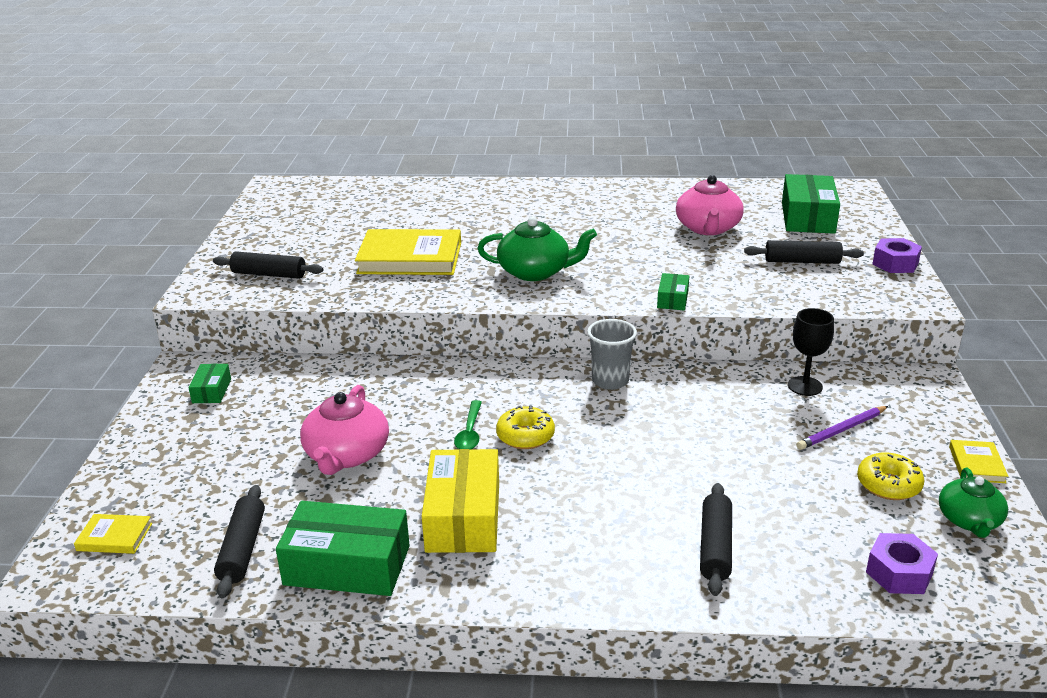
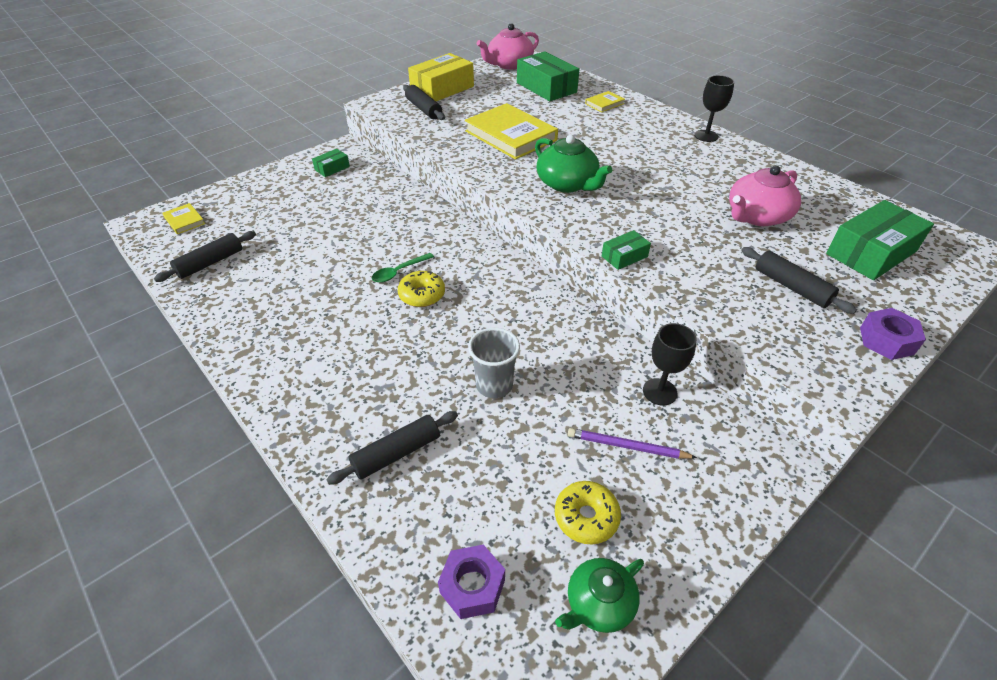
camera: 45 degrees right, 15 degrees up
green box [276,501,410,596] -> green box moved to [517,51,579,101]
pink teapot [300,385,389,475] -> pink teapot moved to [477,23,539,70]
yellow box [422,449,499,553] -> yellow box moved to [408,53,474,101]
grey cup [587,319,637,390] -> grey cup moved to [468,328,520,398]
yellow book [949,440,1008,483] -> yellow book moved to [585,91,625,113]
none -> black goblet [694,75,734,142]

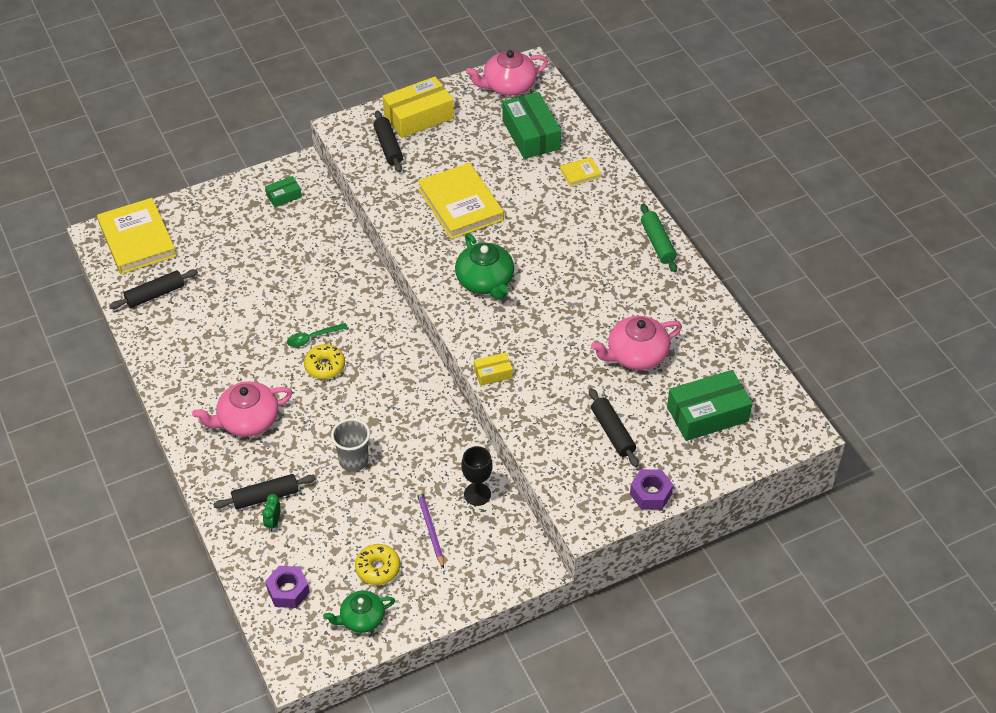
camera: 15 degrees right, 5 degrees up
yellow book [162,203,205,234] -> yellow book [97,198,177,274], size x2.21
purple pencil [568,428,697,459] -> purple pencil turned 45 degrees clockwise [417,490,444,569]
green box [602,230,651,270] -> yellow box [474,352,513,386]
black goblet [694,75,734,142] -> green rolling pin [640,204,677,272]
none -> pink teapot [192,381,293,437]
none -> green clock [262,494,281,531]

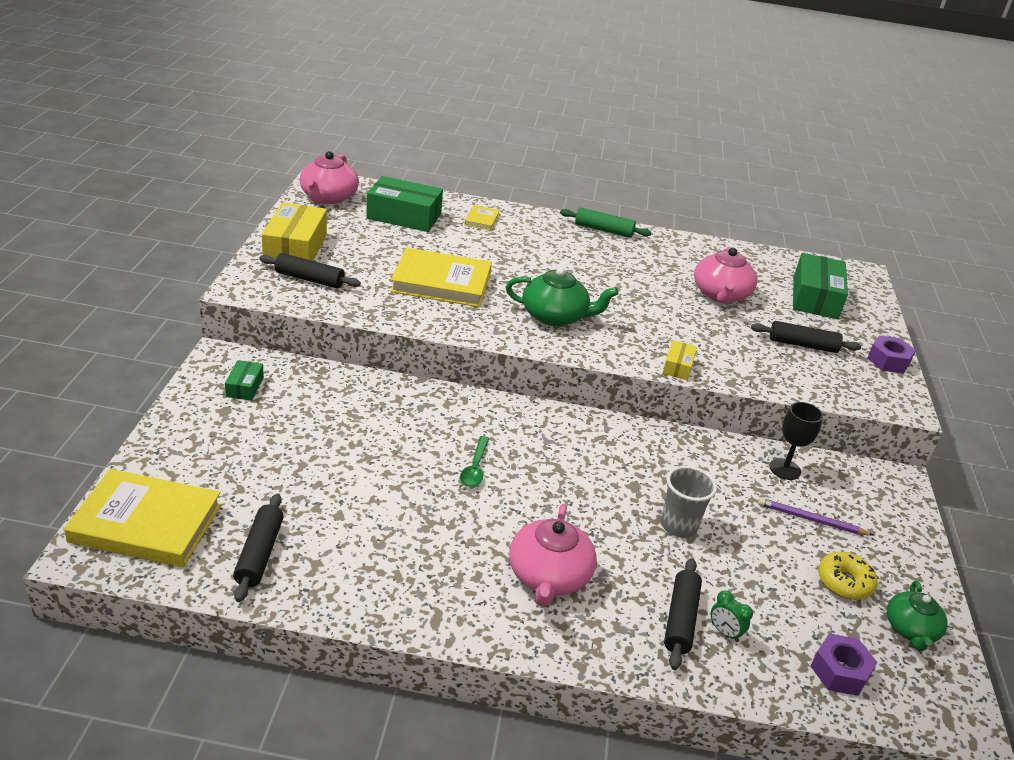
camera: 60 degrees left, 15 degrees down
yellow donut [304,344,345,379] -> none

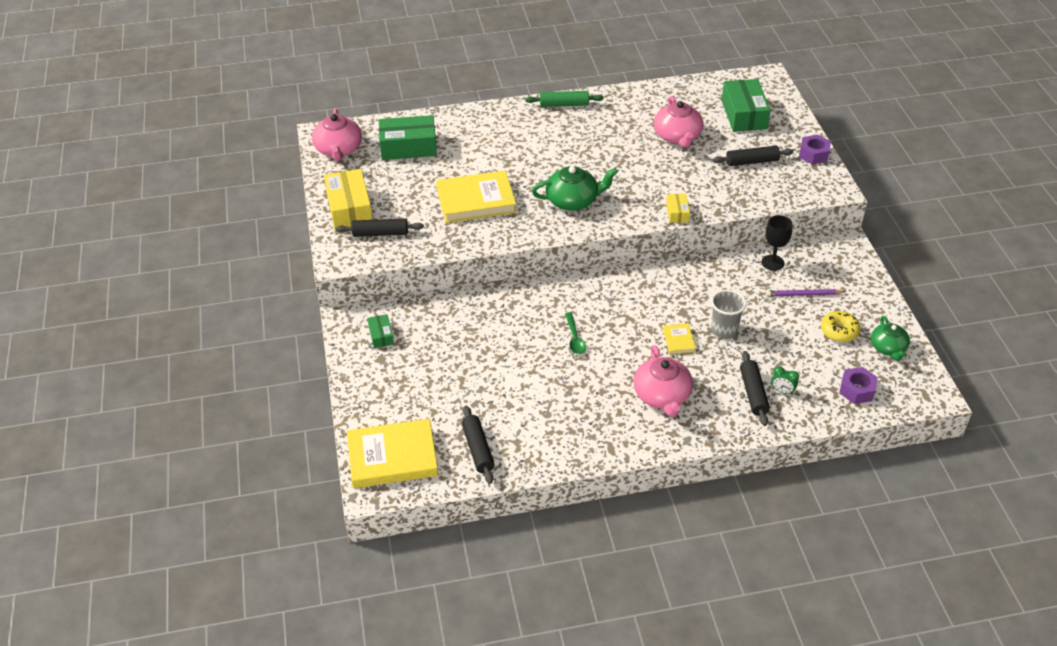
camera: 15 degrees left, 10 degrees up
yellow book [464,205,500,231] -> yellow book moved to [663,323,696,355]

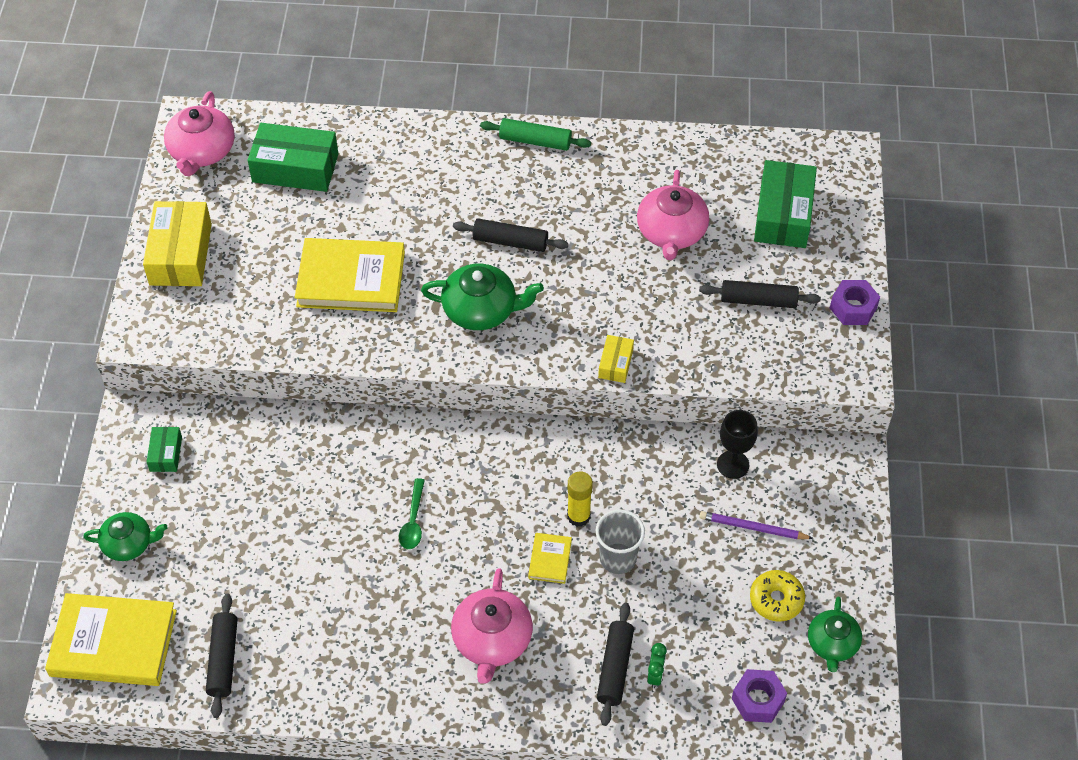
camera: 15 degrees right, 10 degrees up
black rolling pin [336,218,424,237] -> black rolling pin moved to [453,218,569,252]
green clock [771,366,799,395] -> green clock turned 120 degrees counterclockwise [647,643,667,688]
none -> green teapot [83,512,168,561]
none -> yellow glue stick [567,471,593,527]

